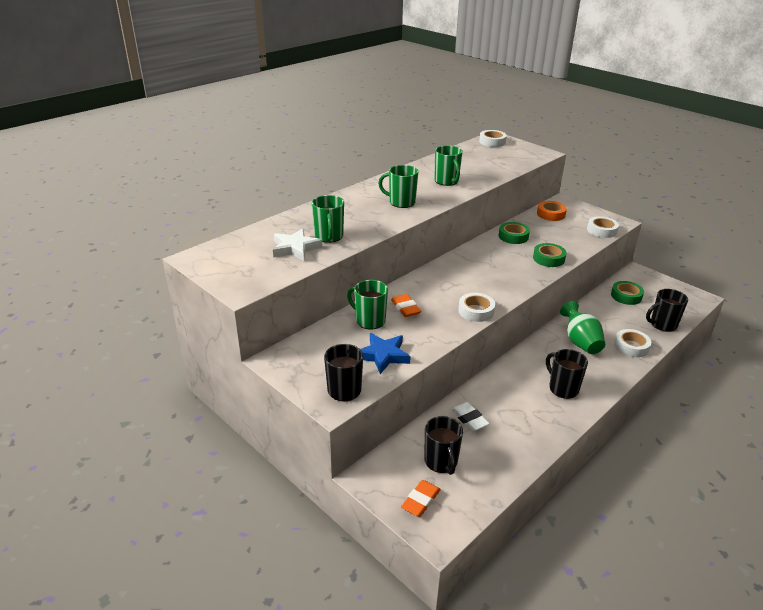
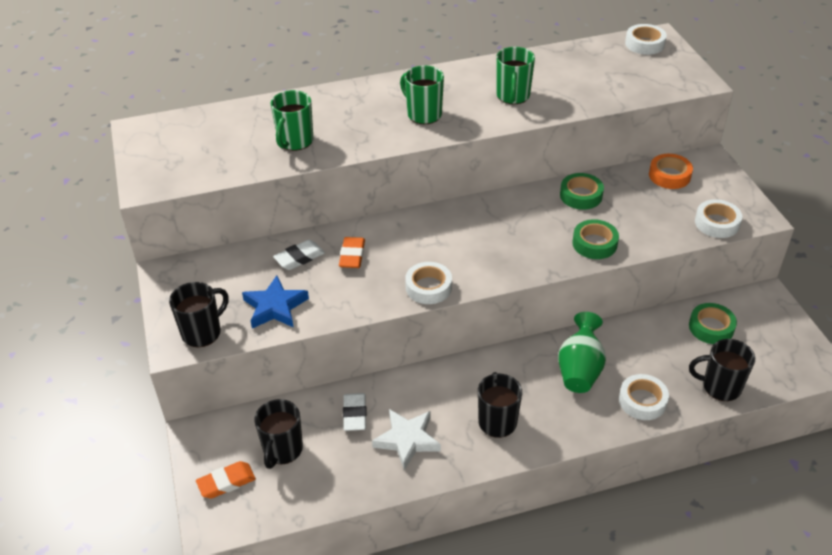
camera: 30 degrees right, 10 degrees up
white star [273,228,322,261] -> white star moved to [372,409,441,470]
green mug [347,280,388,329] -> white eraser [273,240,325,270]

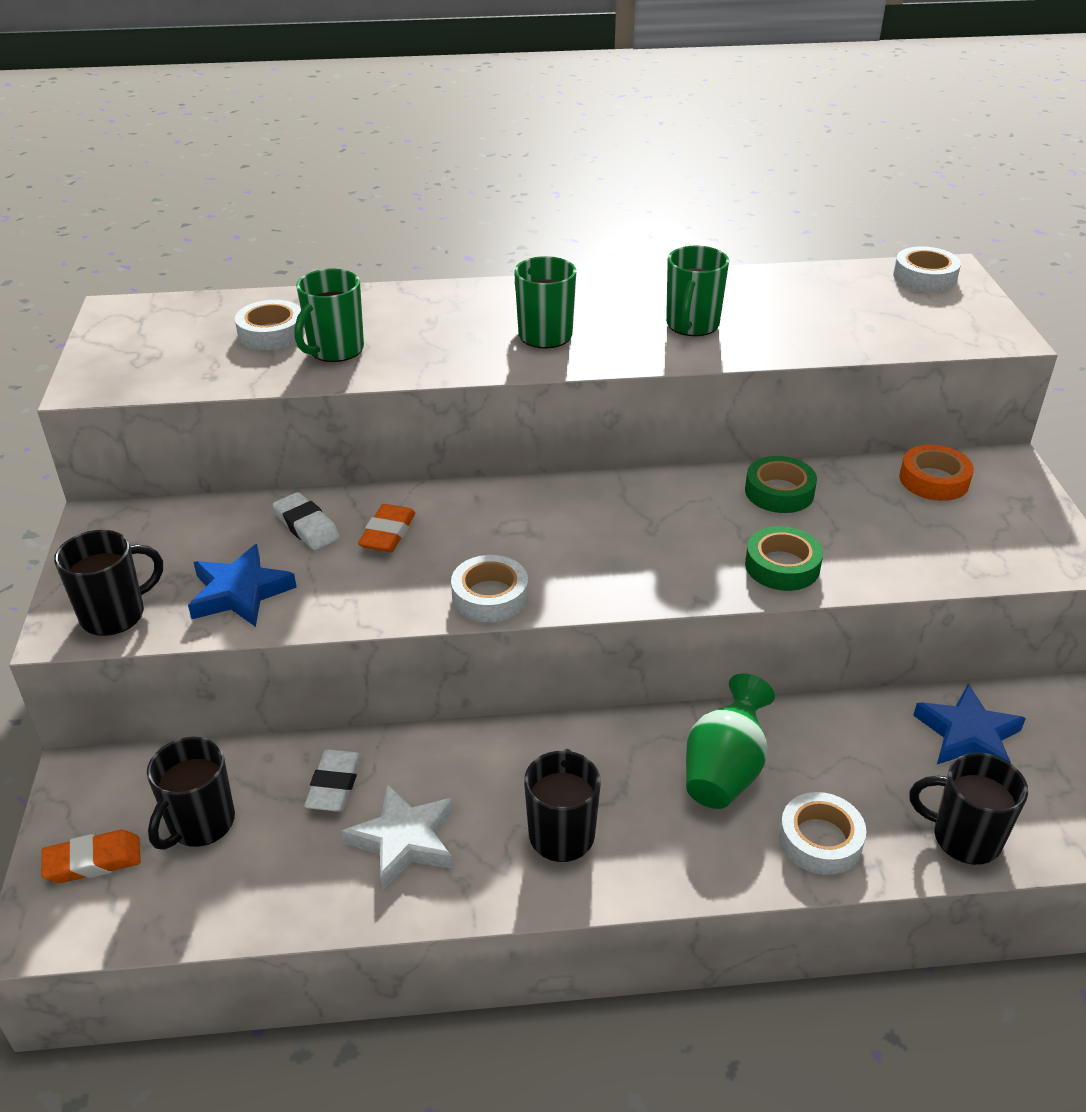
camera: 10 degrees right, 5 degrees down
white eraser [273,240,325,270] -> white eraser turned 75 degrees clockwise [273,492,340,550]
green tape [689,303,737,344] -> blue star [913,684,1026,764]
white tape [695,199,742,238] -> white tape moved to [235,300,305,350]

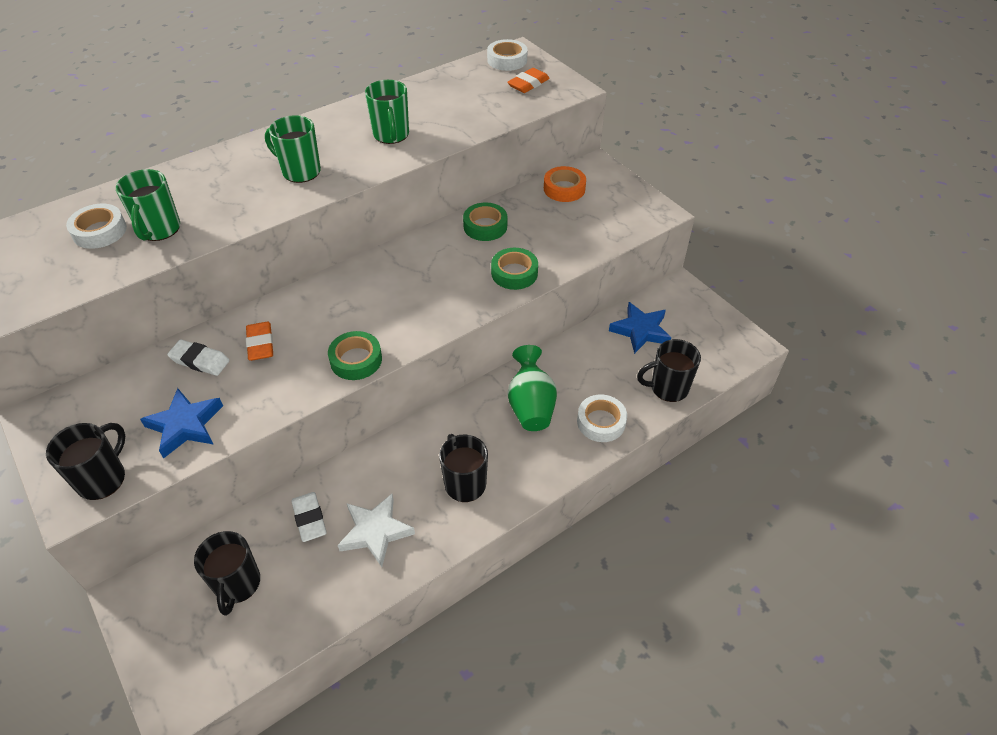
camera: 30 degrees left, 10 degrees up
orange eraser [41,830,141,883] -> orange eraser moved to [507,68,550,93]
white tape [451,555,528,622] -> green tape [328,331,382,380]

